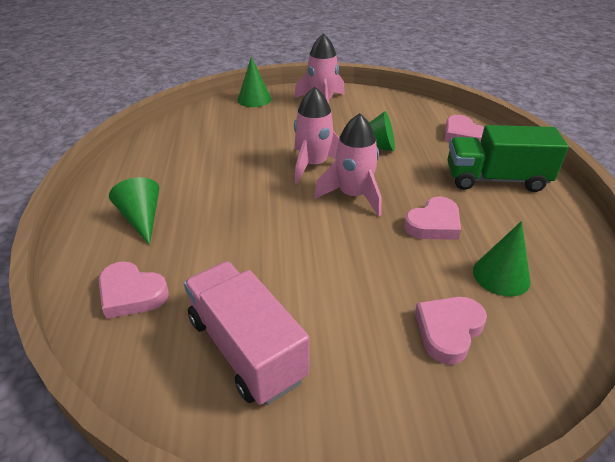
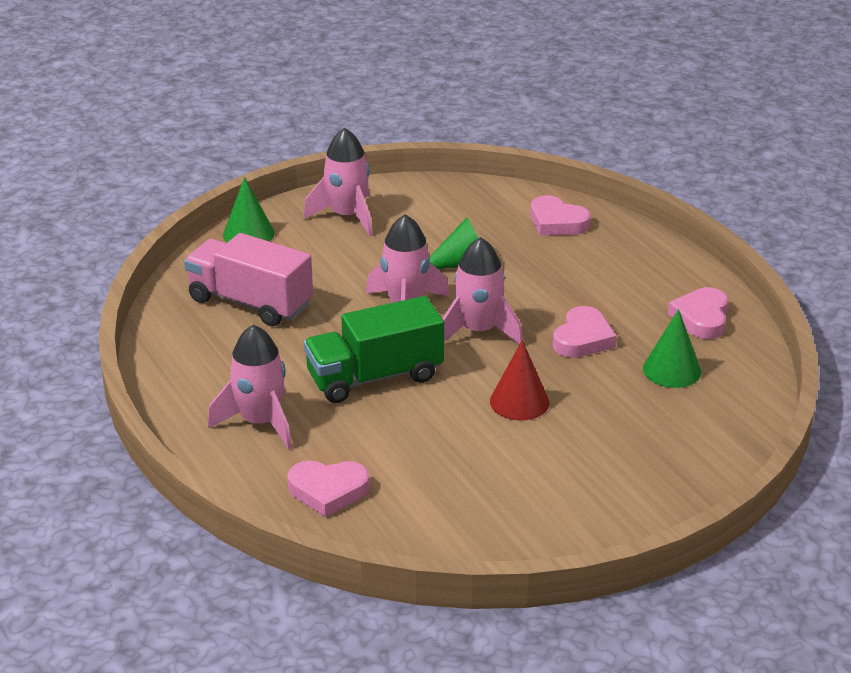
camera: 25 degrees left, 5 degrees down
green cone [109,177,159,245] -> pink rocket [208,324,292,450]
pink truck [184,261,309,405] -> pink truck moved to [184,233,313,326]
pink heart [415,297,487,365] -> pink heart moved to [668,287,729,339]
green truck [447,125,569,192] -> green truck moved to [304,296,444,403]
none -> red cone [490,340,549,420]

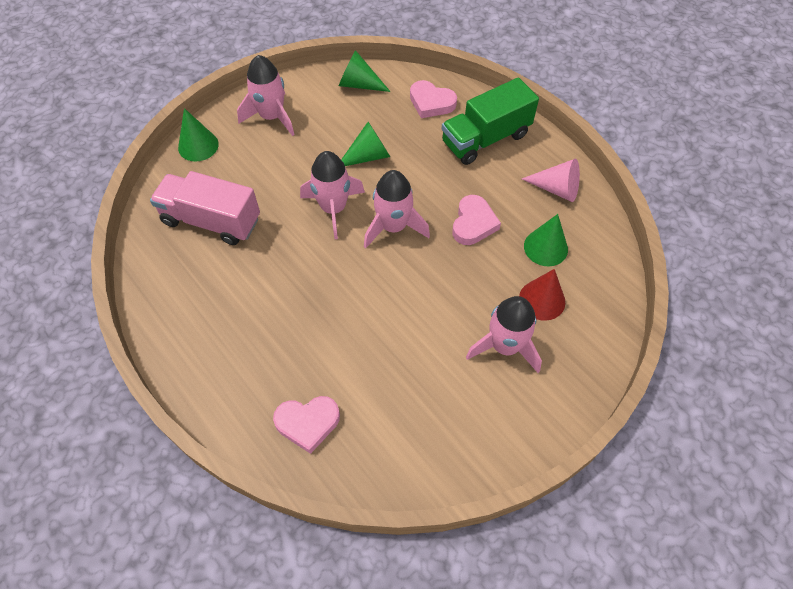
camera: 10 degrees left, 25 degrees up
pink rocket [208,324,292,450] -> pink rocket moved to [466,296,542,373]
green truck [304,296,444,403] -> green truck moved to [442,77,539,165]
red cone [490,340,549,420] -> red cone moved to [519,269,565,321]
pink heart [668,287,729,339] -> pink cone [522,158,580,202]
none -> green cone [339,50,391,92]

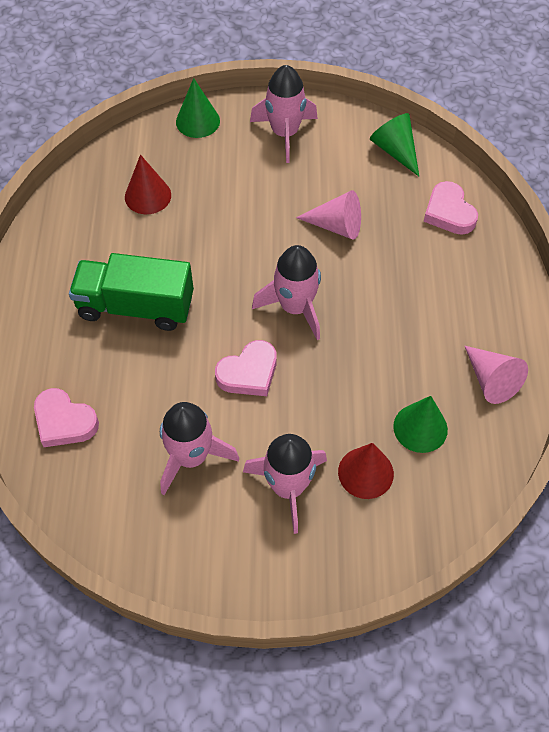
camera: 40 degrees right, 0 degrees up
pink truck [150,171,260,245] -> red cone [125,155,171,214]
pink rocket [300,151,365,239] -> pink rocket moved to [160,402,239,495]
green cone [341,122,390,166] -> pink cone [296,190,361,239]
green truck [442,77,539,165] -> green truck moved to [69,253,194,331]
pink heart [452,195,501,245] -> pink heart moved to [215,340,277,396]

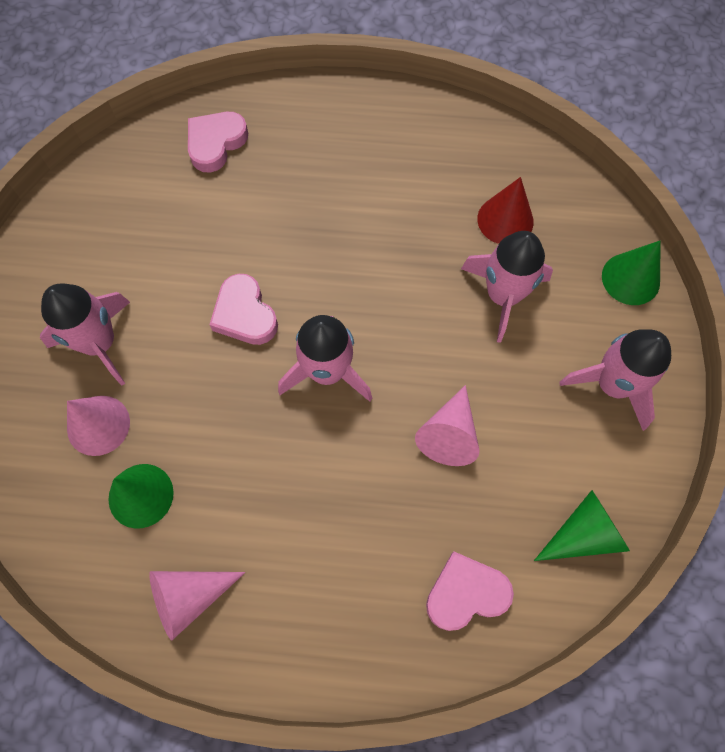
camera: 95 degrees right, 10 degrees up
green truck [69,253,194,331] -> none
pink rocket [160,402,239,495] -> pink rocket moved to [461,231,553,343]
red cone [338,443,394,499] -> pink cone [67,396,130,456]

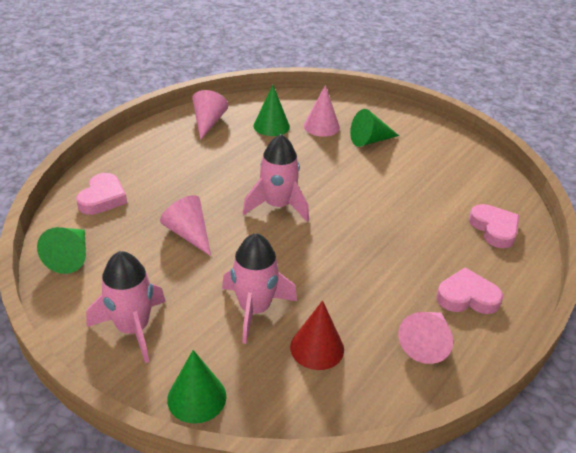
camera: 120 degrees right, 30 degrees down
pink rocket [40,283,130,386] -> green cone [350,109,399,147]
pink heart [209,274,278,345] -> pink heart moved to [436,268,503,314]
none -> pink cone [398,312,453,364]

